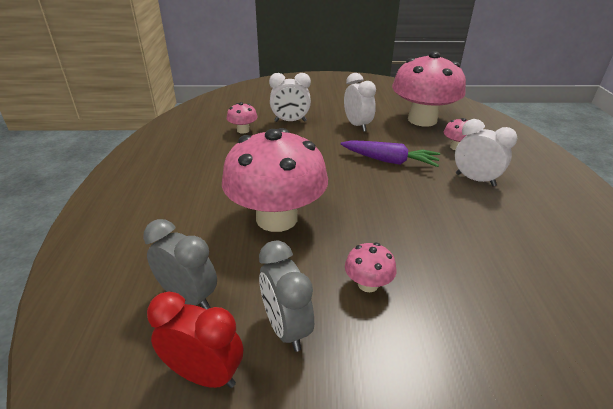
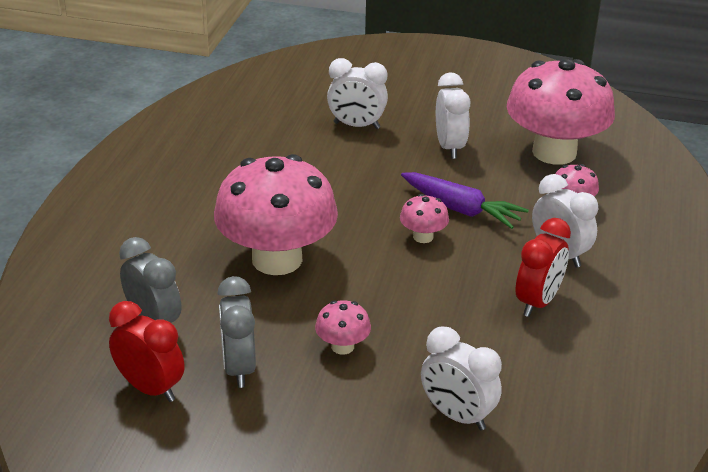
camera: 15 degrees right, 0 degrees up
pink mushroom [227,102,258,134] -> pink mushroom moved to [400,194,449,243]
none -> white clock [421,326,502,431]
none -> red clock [515,218,571,317]

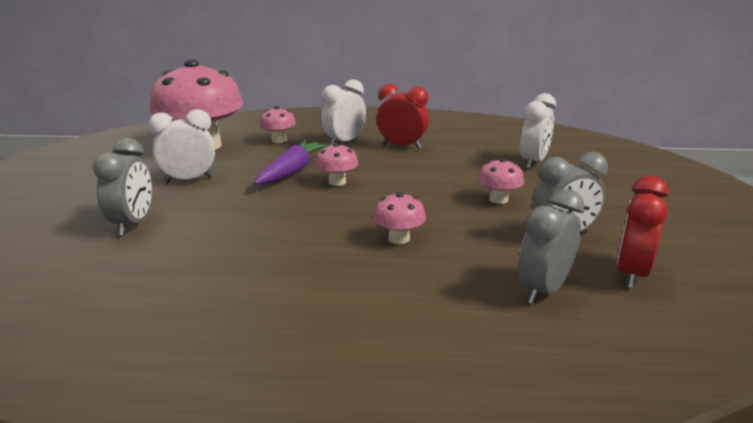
camera: 100 degrees left, 10 degrees down
pink mushroom [214,154,338,275] -> pink mushroom [373,192,426,244], size x0.42
white clock [327,58,388,129] -> grey clock [93,138,152,236]

